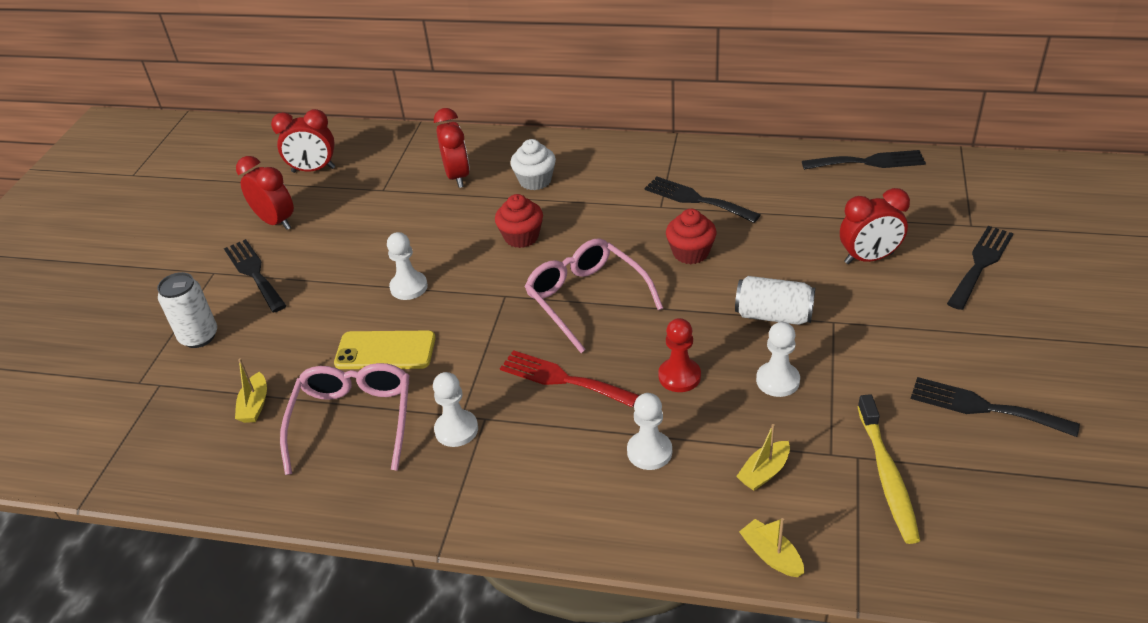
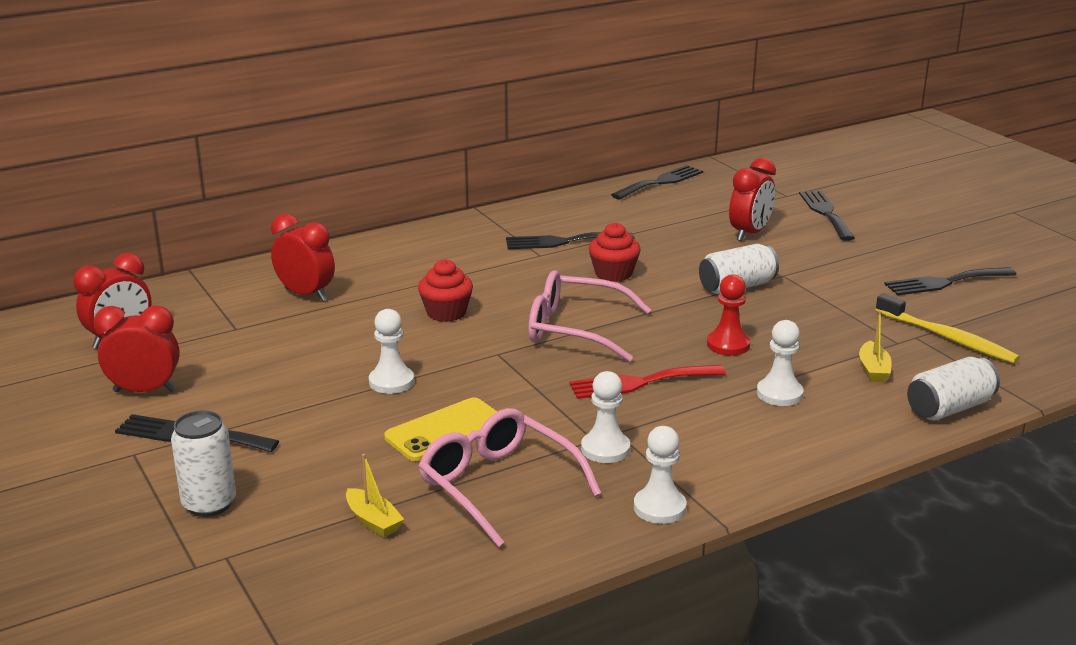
camera: 45 degrees left, 15 degrees down
white cupcake [510,139,556,190] -> none
yellow boat [739,518,804,577] -> white can [907,357,1000,421]
white pawn [756,322,800,397] -> white pawn moved to [634,426,687,524]

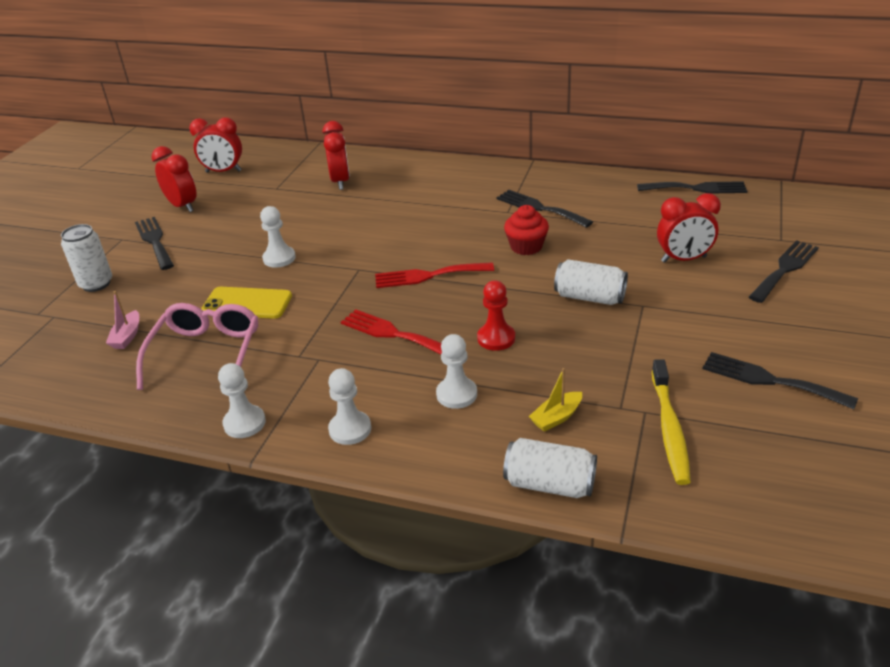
camera: 50 degrees right, 10 degrees up
yellow boat [346,454,404,537] -> pink boat [106,291,139,349]
red cupcake [418,259,473,322] -> none
pink glasses [528,270,651,362] -> red fork [375,262,494,288]
white pawn [581,371,630,463] -> white pawn moved to [328,368,371,445]

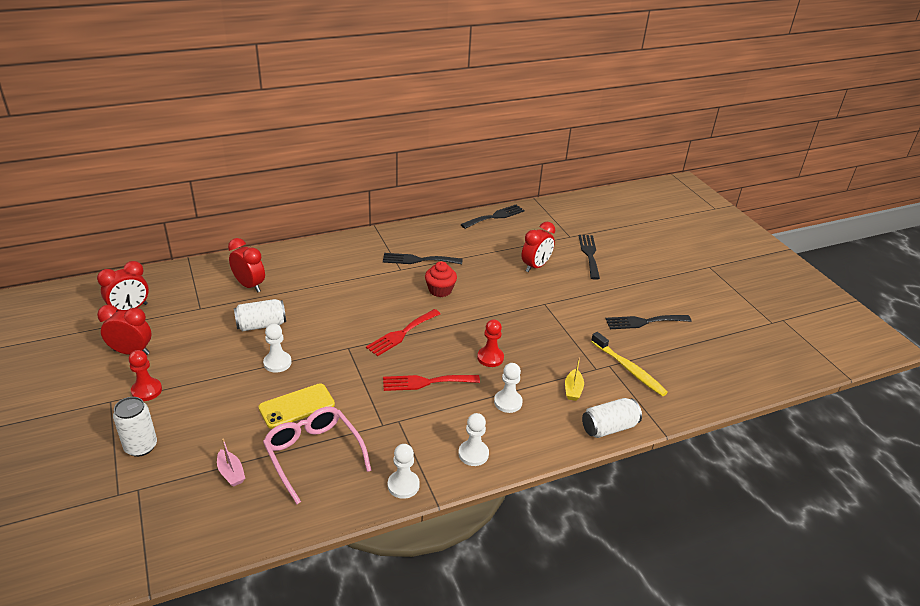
camera: 45 degrees left, 0 degrees up
black fork [135,217,174,270] -> red pawn [129,350,162,401]
white can [554,259,628,305] -> white can moved to [234,299,286,331]

